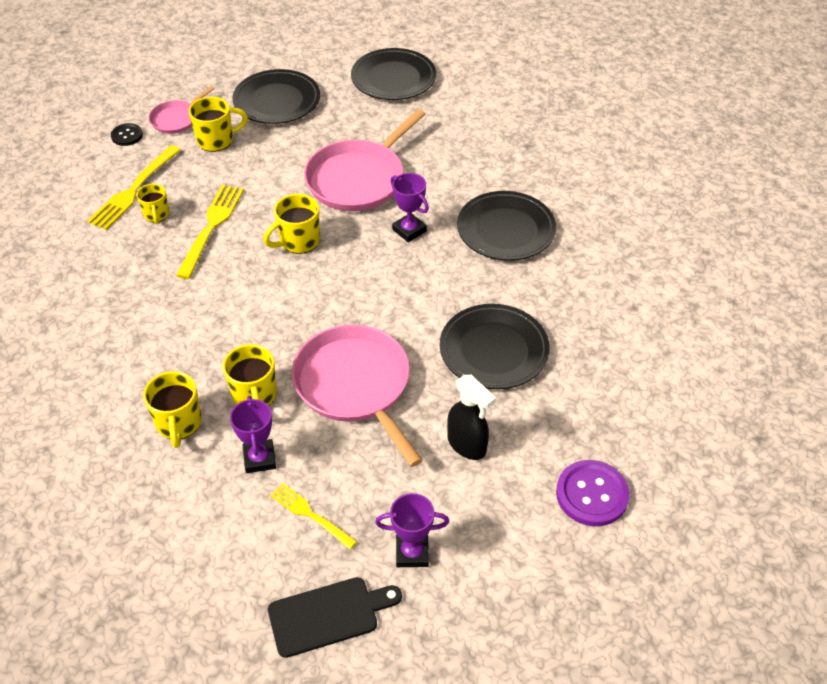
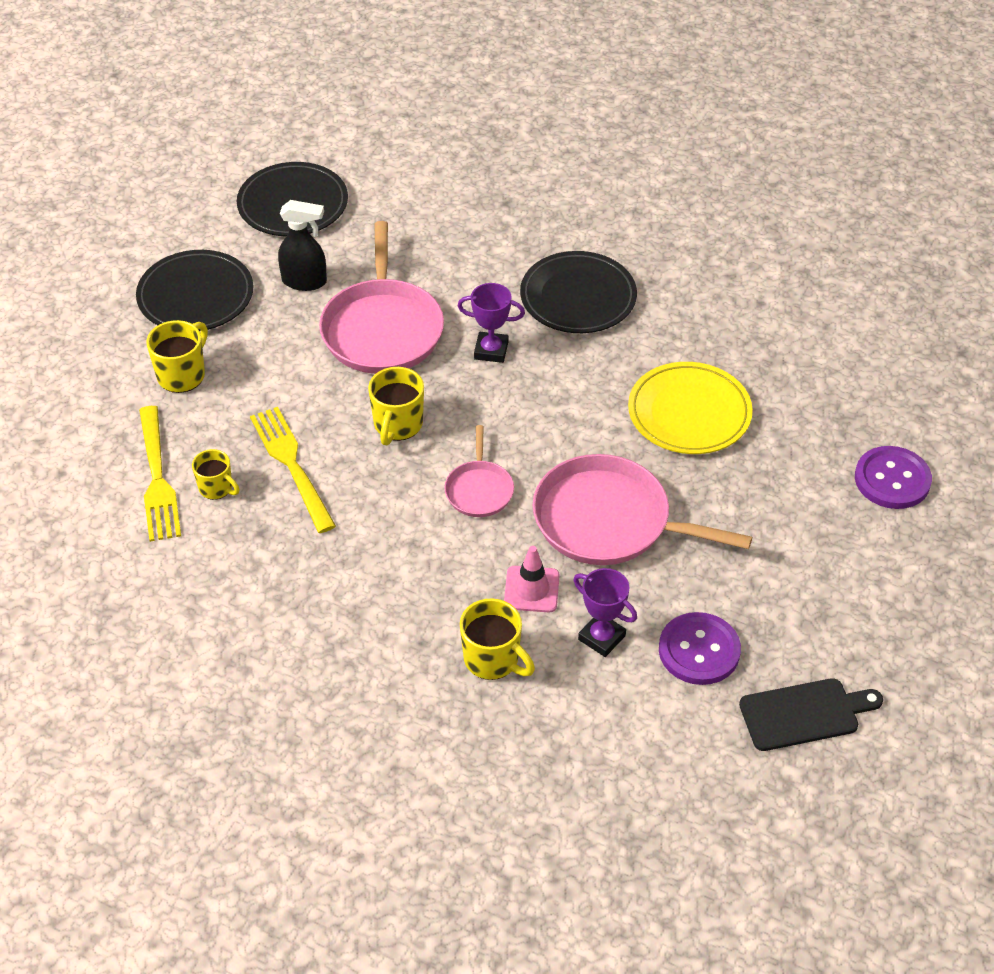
camera: 40 degrees left, 0 degrees up
black button [111,123,143,146] -> none
pink pan [149,86,214,134] -> pink pan moved to [444,425,514,517]
yellow mug [223,344,277,406] -> pink traffic cone [504,546,560,612]
black cutting board [268,577,402,658] -> black cutting board turned 45 degrees clockwise [739,678,883,751]
yellow fork [270,483,357,549] -> purple button [659,612,741,685]
purple trophy [375,493,449,567] -> none
black plate [440,304,550,389] -> yellow plate [628,362,753,454]
black spray bottle [447,375,496,460] -> black spray bottle moved to [278,200,327,291]

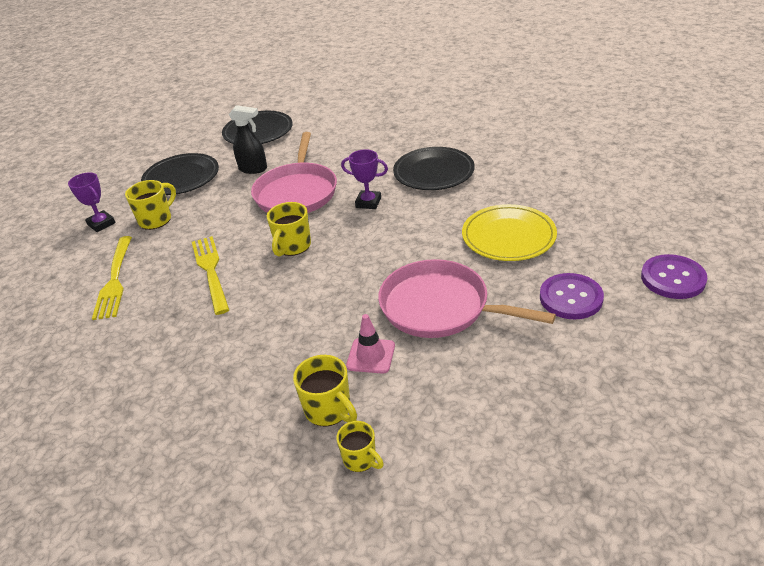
camera: 10 degrees right, 10 degrees down
yellow mug [192,449,240,500] -> yellow mug moved to [336,421,384,472]
pink pan [444,425,514,517] -> none
purple trophy [573,568,637,657] -> purple trophy moved to [68,172,116,232]
purple button [659,612,741,685] -> purple button moved to [540,273,604,319]
black cutting board [739,678,883,751] -> none

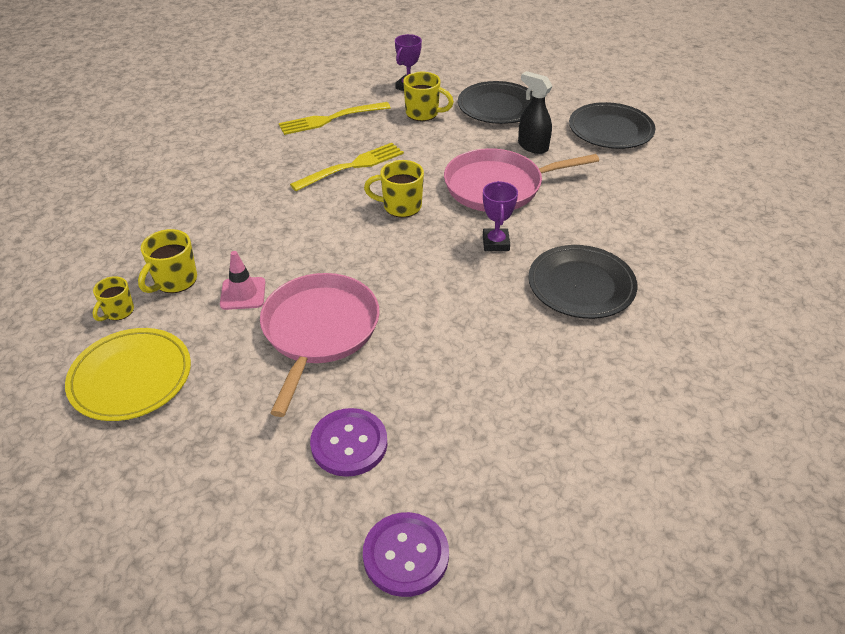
camera: 70 degrees right, 5 degrees up
black spray bottle [229,105,267,174] -> black spray bottle turned 135 degrees clockwise [518,71,553,154]
yellow plate [462,204,557,261] -> yellow plate moved to [65,328,191,421]

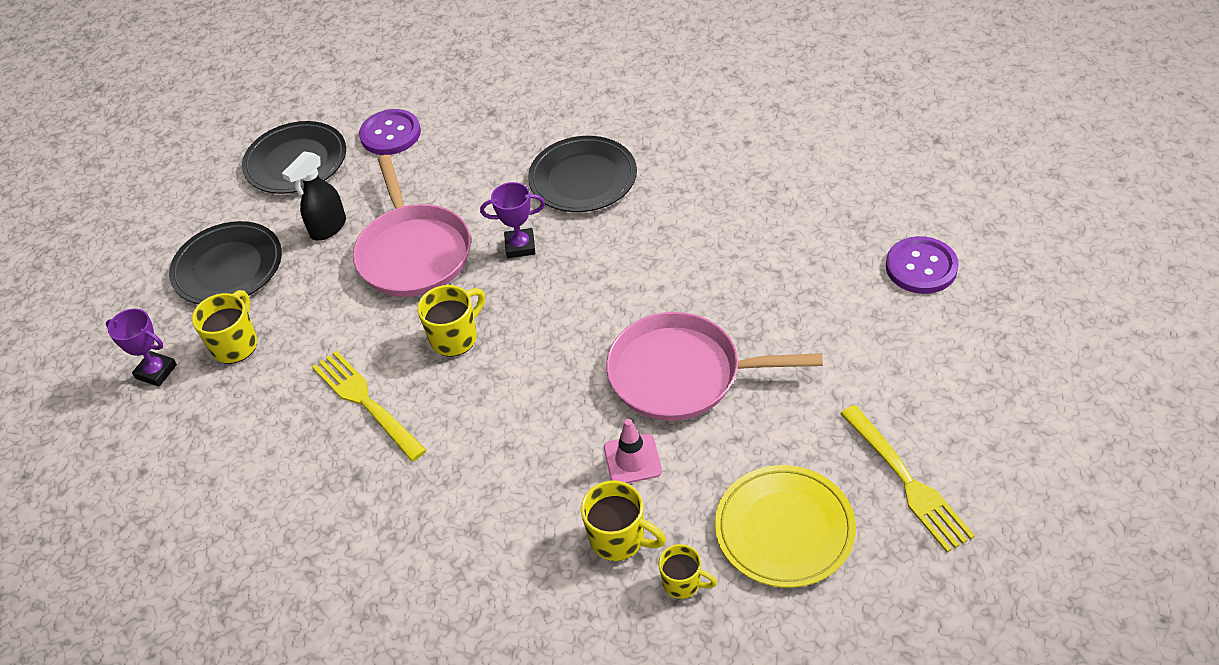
camera: 90 degrees left, 5 degrees up
yellow fork [279,102,391,135] -> yellow fork moved to [840,405,975,552]
purple button [310,408,387,477] -> purple button moved to [359,109,421,155]
yellow mug [364,160,424,218] -> yellow mug turned 135 degrees counterclockwise [417,285,485,357]

